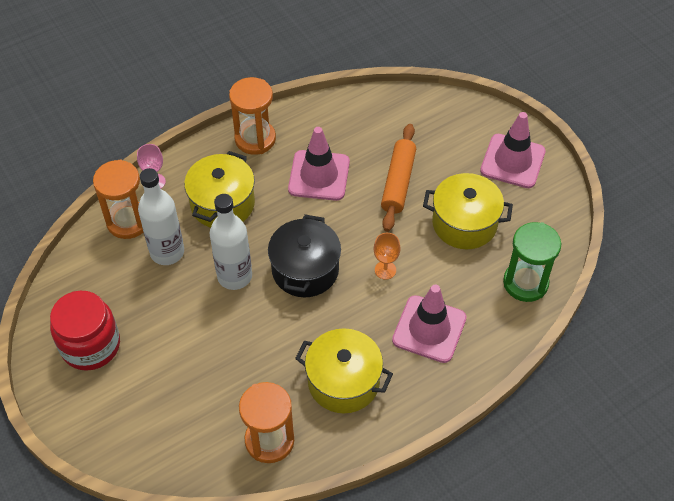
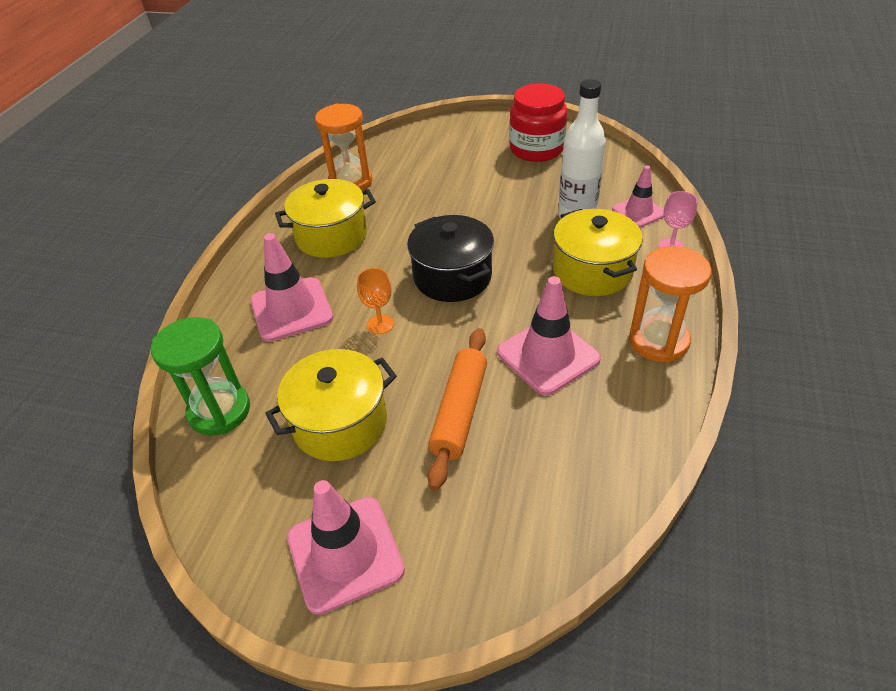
camera: 140 degrees right, 10 degrees down
orange hourglass [93,160,144,239] -> pink traffic cone [612,165,664,228]
white bottle [210,194,252,290] -> none
orange rolling pin [381,124,416,232] -> orange rolling pin turned 45 degrees clockwise [427,328,487,490]

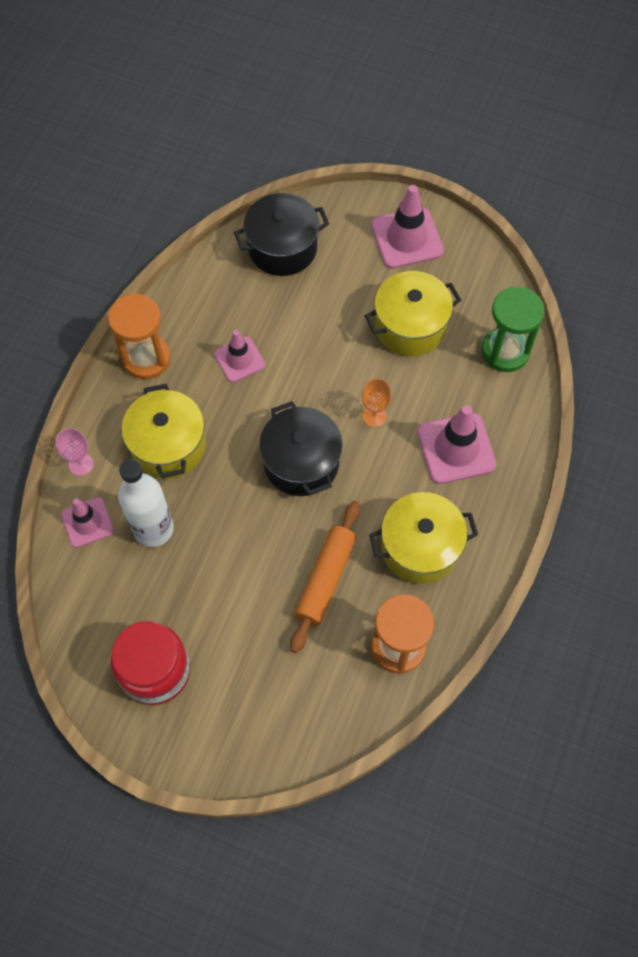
camera: 175 degrees left, 20 degrees up
orange rolling pin [427,328,487,490] -> orange rolling pin moved to [290,501,360,653]
pink traffic cone [497,276,601,396] -> pink traffic cone [214,330,265,382], size x0.63
none -> black pot [234,193,329,276]

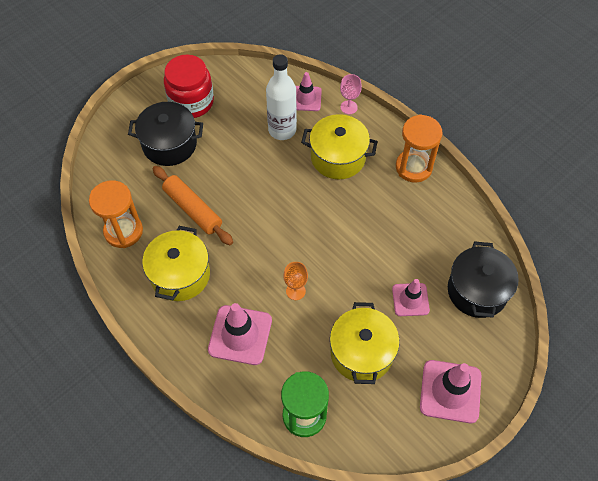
camera: 115 degrees right, 5 degrees down
pink traffic cone [214,330,265,382] -> pink traffic cone moved to [392,279,430,316]
black pot [259,401,343,496] -> black pot moved to [128,102,203,166]

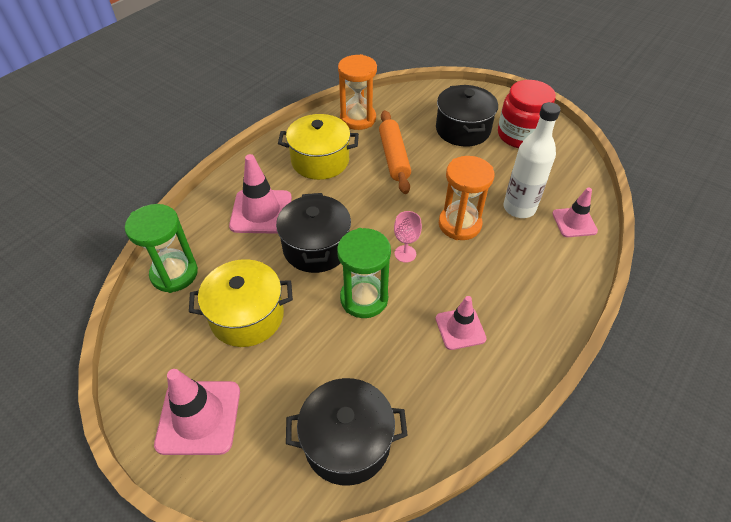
camera: 80 degrees right, 10 degrees down
orange rolling pin [152,166,233,245] -> orange rolling pin turned 45 degrees counterclockwise [379,110,411,194]
orange goblet [283,262,308,300] -> black pot [276,193,351,273]
yellow pot [301,114,378,179] -> none
pink goblet [340,74,362,114] -> pink goblet moved to [394,211,422,263]
pink traffic cone [392,279,430,316] -> pink traffic cone moved to [436,296,487,350]
orange hourglass [396,114,442,183] -> orange hourglass moved to [439,156,494,240]
none -> green hourglass [337,228,391,318]

